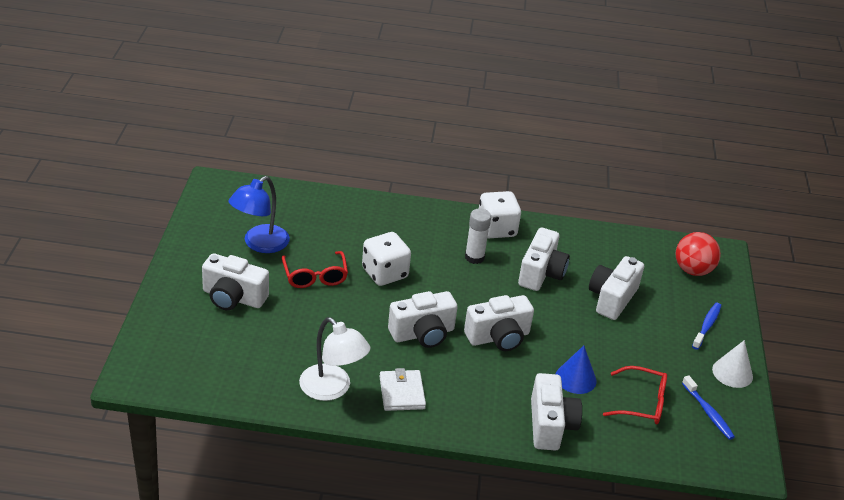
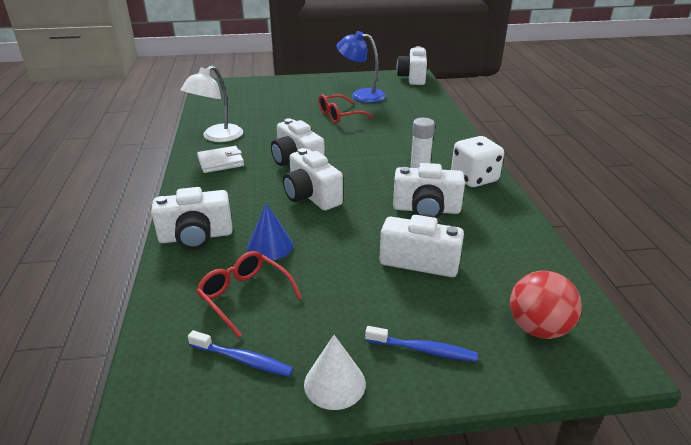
camera: 80 degrees right, 5 degrees down
white camera [202,253,269,310] -> white camera moved to [397,46,427,85]
white dice [362,232,411,286] -> none
red glasses [603,366,667,424] -> red glasses turned 135 degrees clockwise [196,251,302,338]
blue toothbrush [682,375,735,440] -> blue toothbrush turned 120 degrees counterclockwise [188,330,293,377]

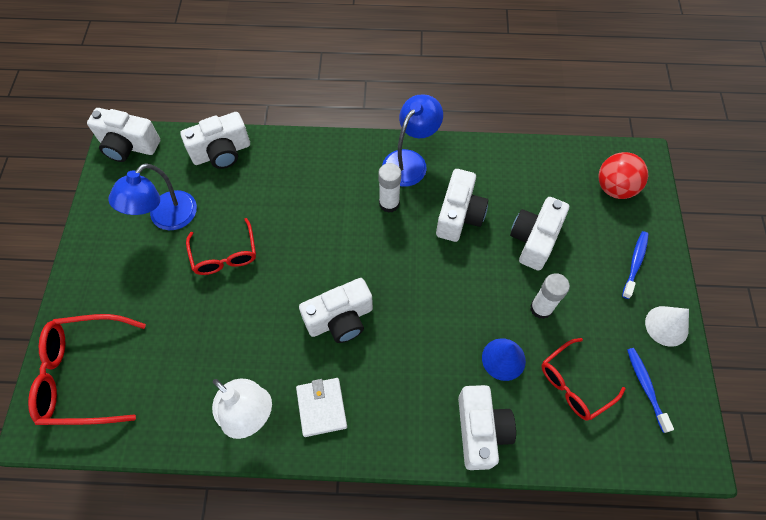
camera: 80 degrees left, 30 degrees up
blue toothbrush [188,330,293,377] -> blue toothbrush turned 45 degrees counterclockwise [627,348,674,433]
white camera [283,148,343,210] -> white camera moved to [180,112,250,169]
white dice [451,136,504,187] -> blue lamp [382,94,443,187]
none -> red glasses [28,314,146,425]
none -> white glue stick [530,273,570,319]

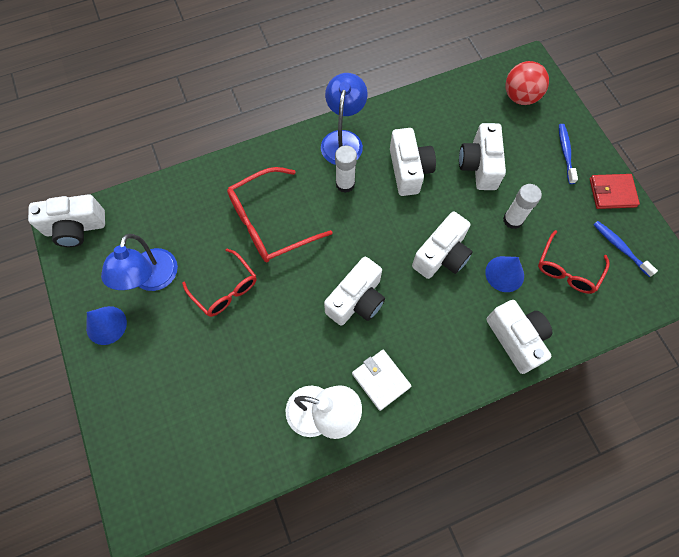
camera: 25 degrees left, 5 degrees up
red glasses [28,314,146,425] -> red glasses moved to [227,167,333,262]
white camera [180,112,250,169] -> white camera moved to [412,212,473,279]
white cone [645,306,689,347] -> red wallet [590,174,640,209]
none -> blue cone [86,306,127,345]

